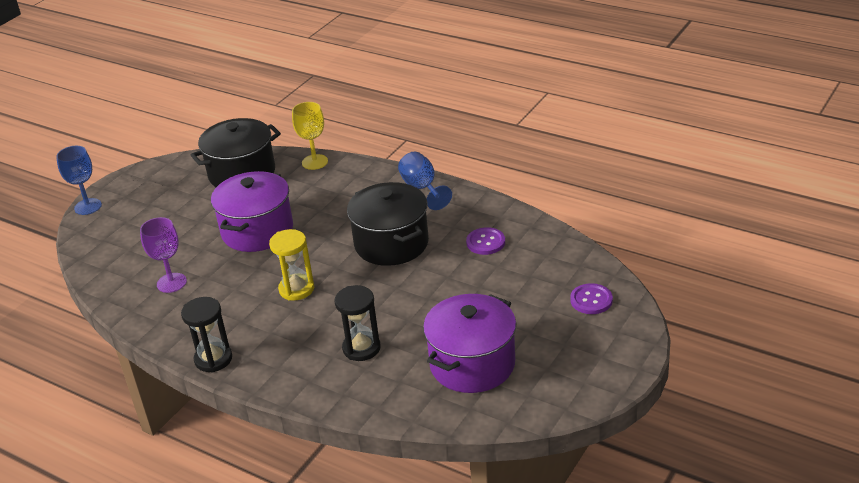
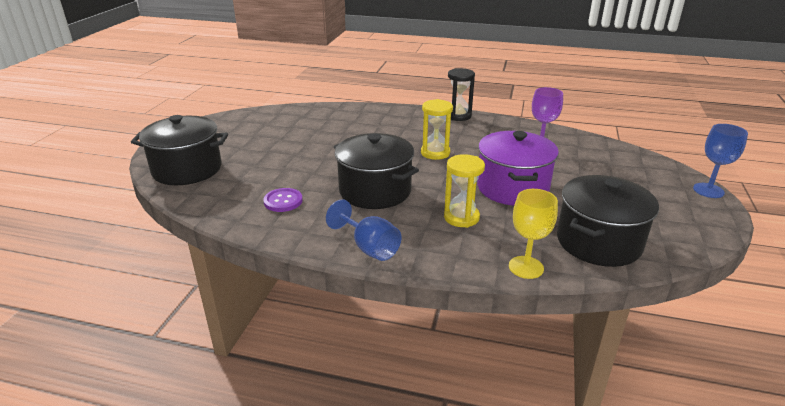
camera: 160 degrees right, 5 degrees down
black hourglass [334,285,381,361] -> none
purple pot [423,294,516,393] -> none
purple button [570,283,613,314] -> black pot [131,115,228,185]
none -> yellow hourglass [444,154,485,228]

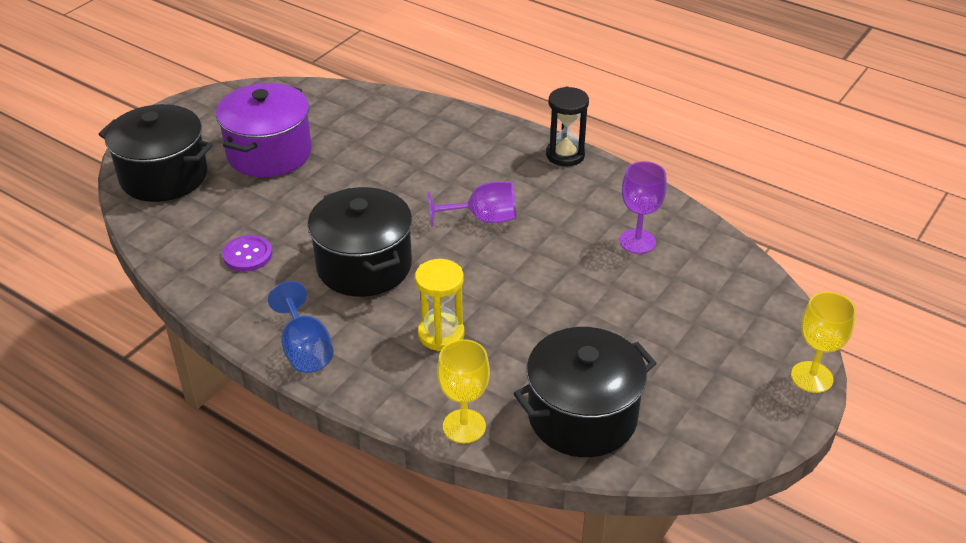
camera: 20 degrees right, 10 degrees up
yellow hourglass [421,99,453,160] -> purple goblet [428,181,516,227]
purple pot [477,131,559,206] -> purple pot moved to [216,83,312,177]
blue goblet [693,124,748,198] -> yellow goblet [791,292,856,393]

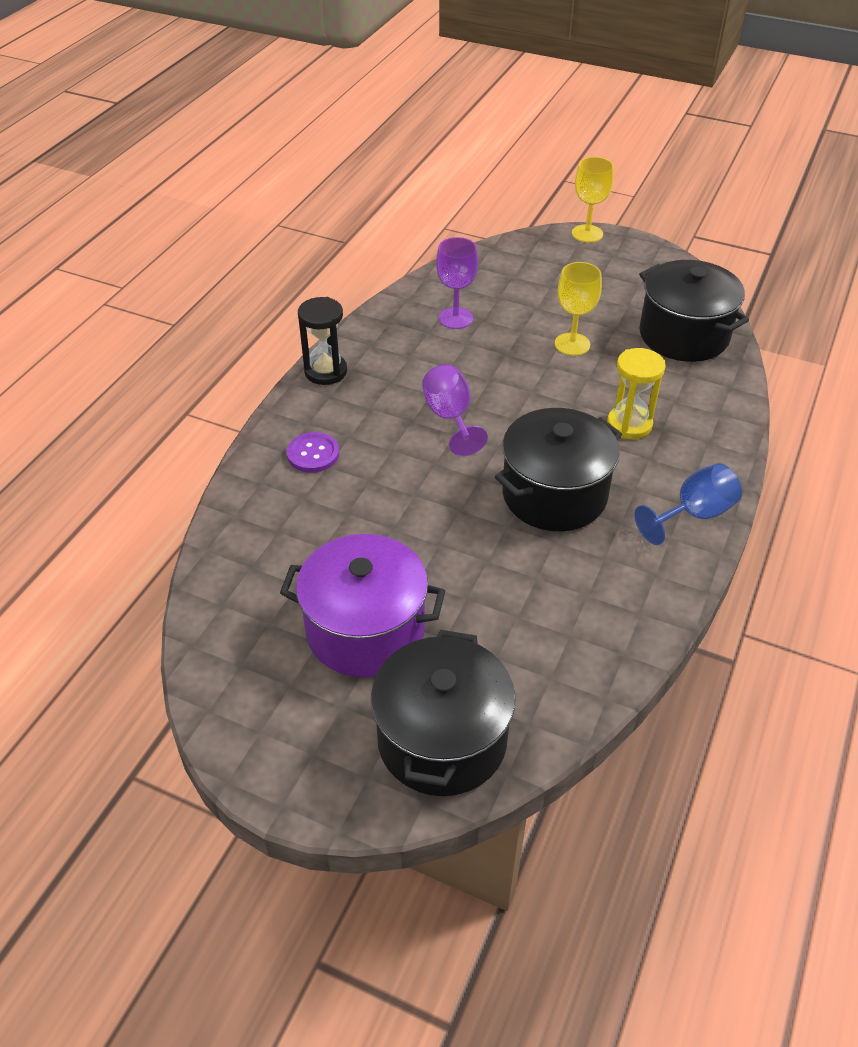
camera: 100 degrees left, 5 degrees up
purple button [222,235,272,272] -> purple button moved to [287,432,339,473]
yellow goblet [437,339,490,444] -> yellow goblet moved to [555,262,602,356]

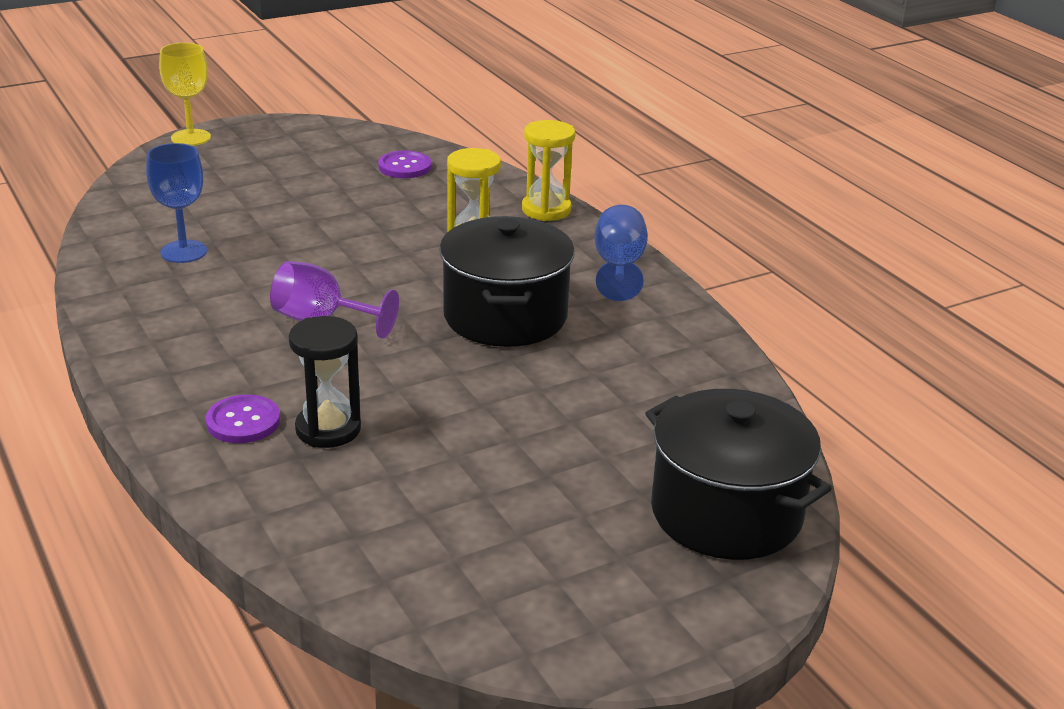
camera: 55 degrees left, 15 degrees down
purple pot [280,534,445,677] -> none
black hourglass [298,297,347,385] -> black hourglass moved to [289,316,361,448]
purple goblet [436,237,478,329] -> blue goblet [146,143,207,263]
yellow goblet [555,262,602,356] -> none
black pot [639,260,749,362] -> purple button [378,151,431,178]
none -> yellow hourglass [522,120,575,221]

